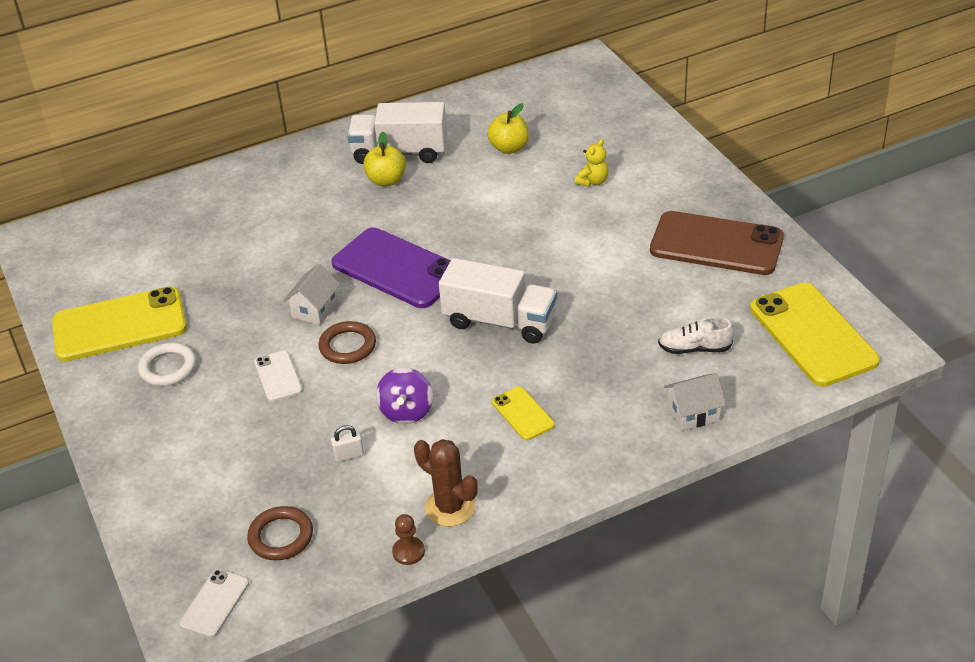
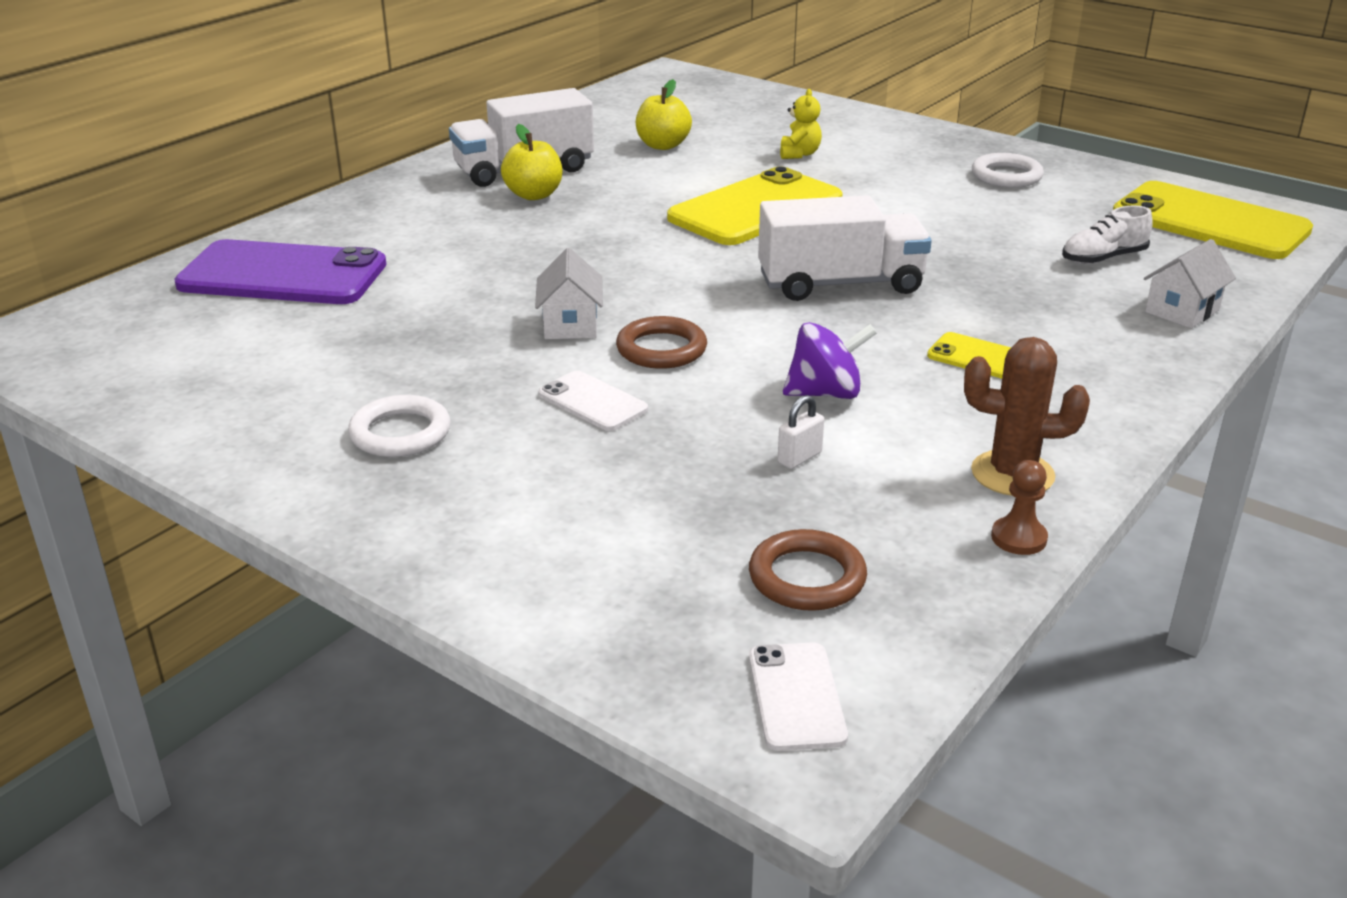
camera: 30 degrees left, 10 degrees down
yellow phone [52,287,187,362] -> yellow phone moved to [667,167,843,245]
purple phone [331,227,451,308] -> purple phone moved to [174,239,386,304]
purple spinning top [376,367,433,424] -> purple spinning top turned 75 degrees counterclockwise [783,322,877,399]
brown phone [650,211,784,275] -> white ring [972,153,1044,188]

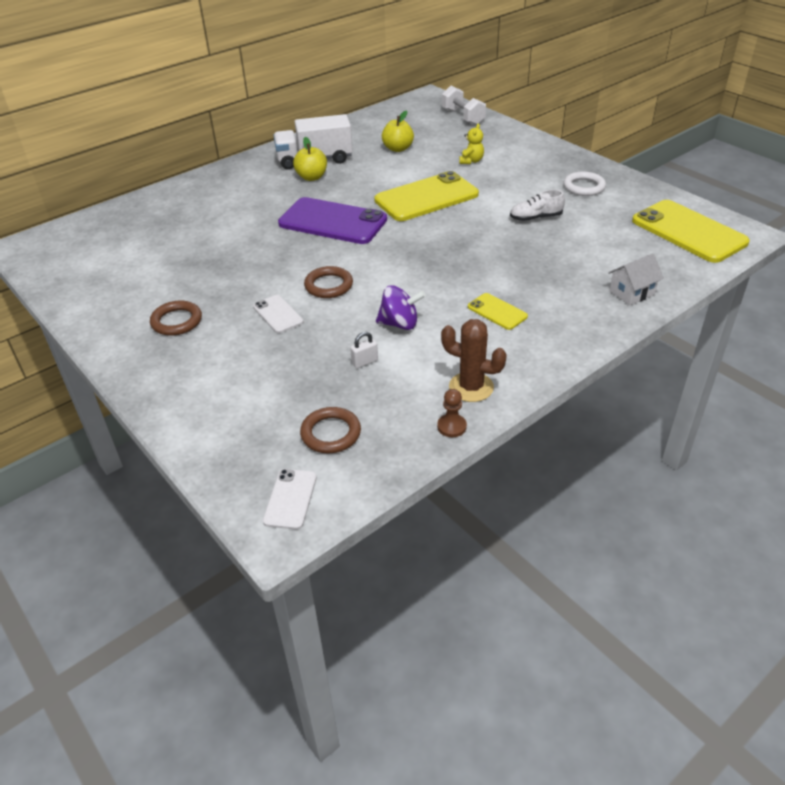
camera: 15 degrees right, 10 degrees up
purple phone [174,239,386,304] -> purple phone moved to [278,197,387,244]
white ring [348,395,451,457] -> brown ring [150,301,202,336]
white house [535,248,603,339] -> none
white truck [758,195,932,301] -> none
white shoe [1062,205,1153,264] -> white shoe moved to [510,190,565,221]
none -> white dumbbell [442,86,486,125]

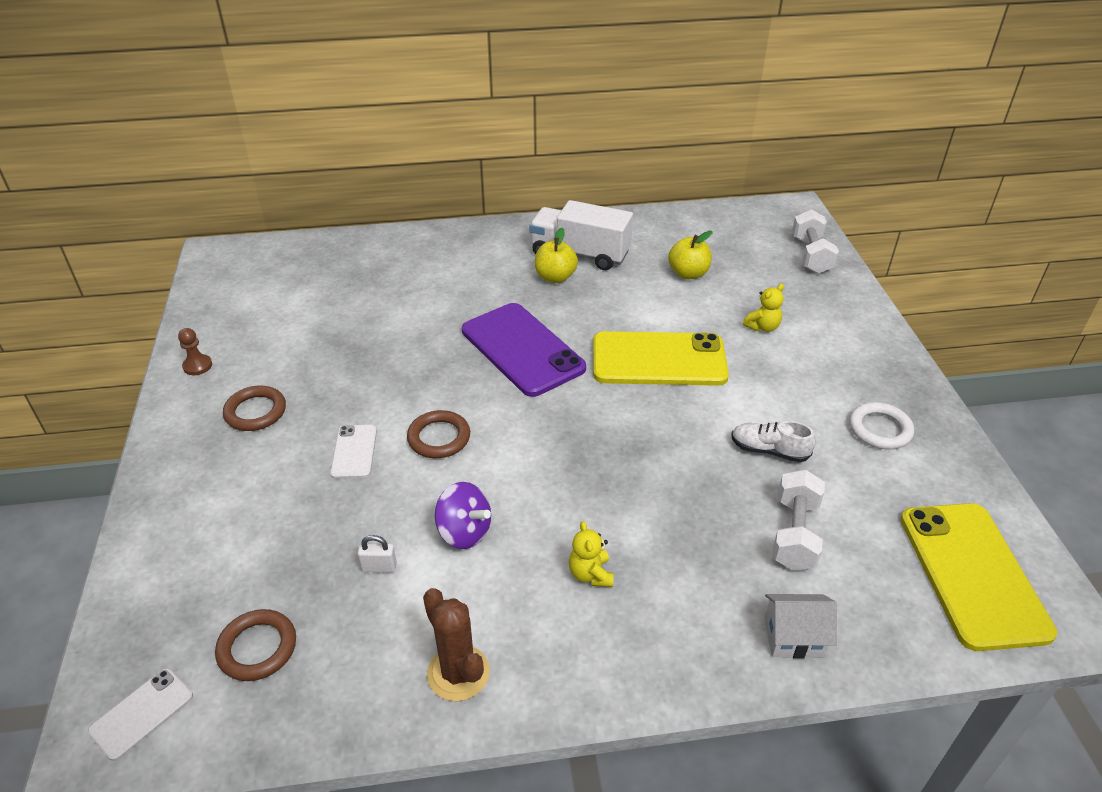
camera: 30 degrees right, 0 degrees up
brown pawn [437,389,467,437] -> brown pawn moved to [178,328,212,375]
yellow phone [468,293,528,330] -> yellow teddy bear [569,521,614,587]
none -> white dumbbell [772,469,825,571]

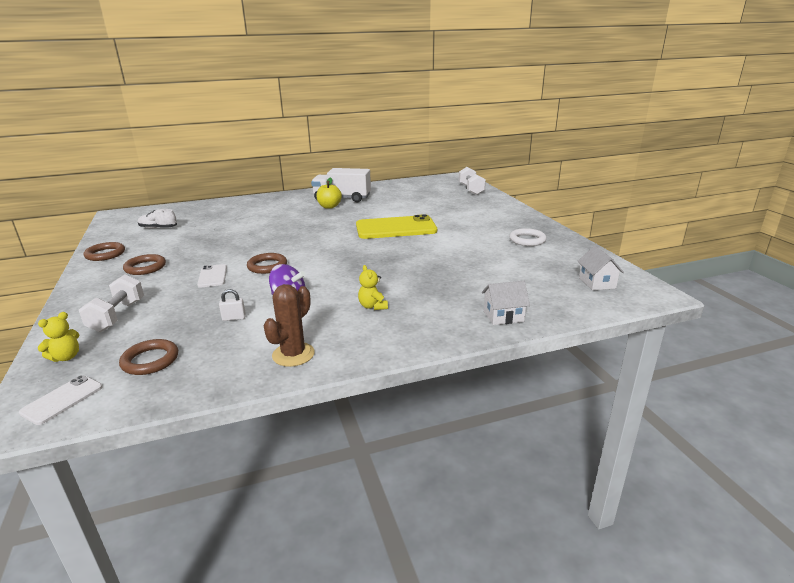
camera: 10 degrees left, 15 degrees down
brown pawn [178,328,212,375] -> brown ring [84,242,125,261]
brown cactus [423,588,490,701] -> brown cactus turned 75 degrees clockwise [264,284,315,367]
purple phone [462,303,586,397] -> none
yellow apple [668,230,713,279] -> none
white shoe [731,421,816,462] -> white shoe moved to [138,209,177,229]
yellow teddy bear [743,284,784,332] -> yellow teddy bear moved to [38,312,79,362]
white dumbbell [772,469,825,571] -> white dumbbell moved to [79,274,144,332]
yellow phone [900,503,1057,651] -> white house [578,246,624,291]

